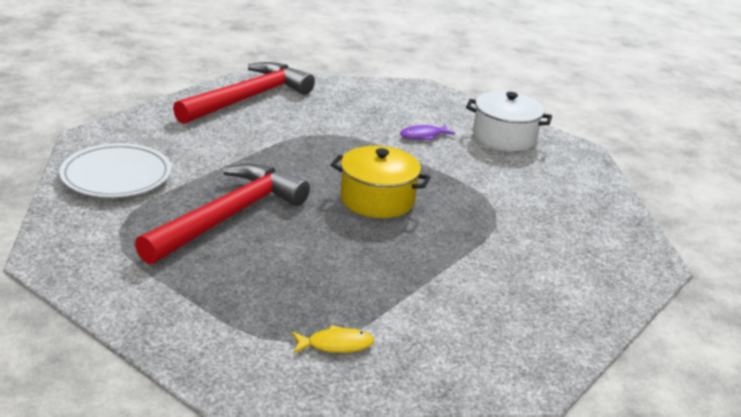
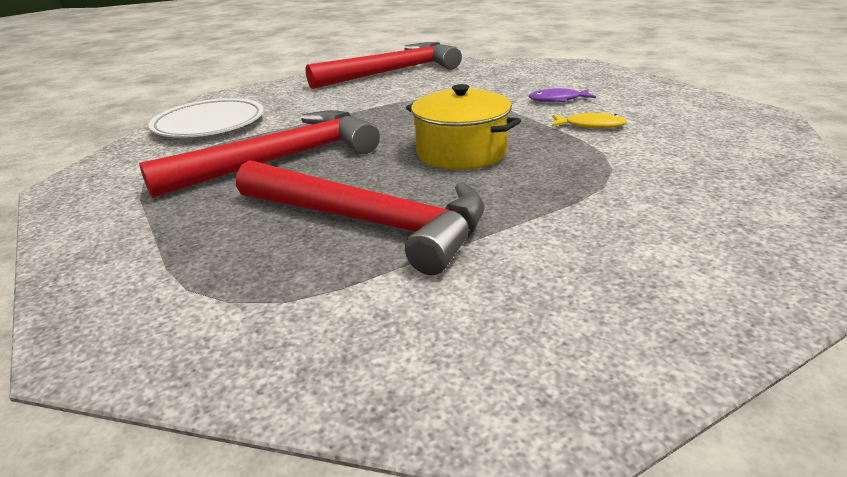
camera: 25 degrees right, 0 degrees up
yellow fish [292,325,374,353] -> yellow fish moved to [552,113,627,128]
white pot [466,91,552,151] -> none
none -> red hammer [236,160,484,275]

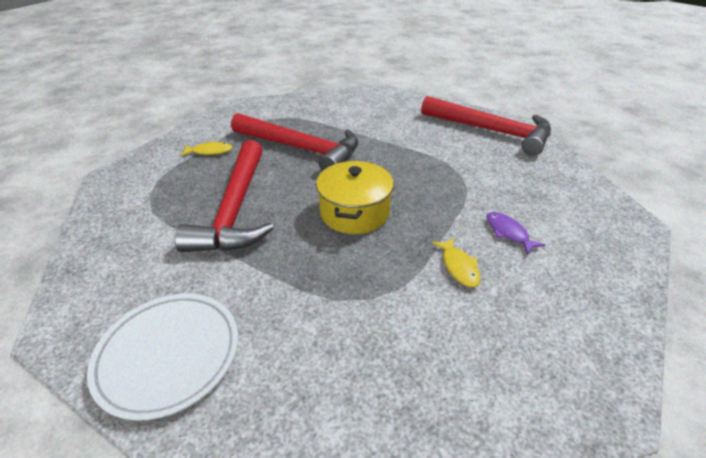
camera: 60 degrees right, 10 degrees up
white plate [149,98,264,138] -> white plate moved to [87,294,238,421]
none -> yellow fish [180,141,233,156]

